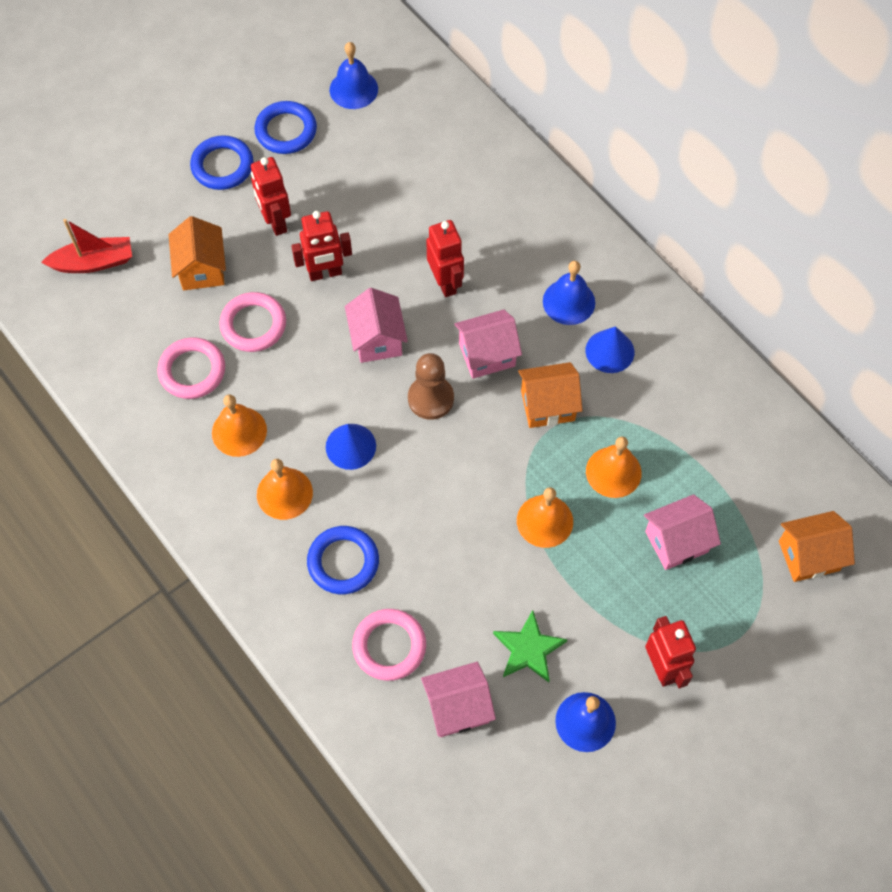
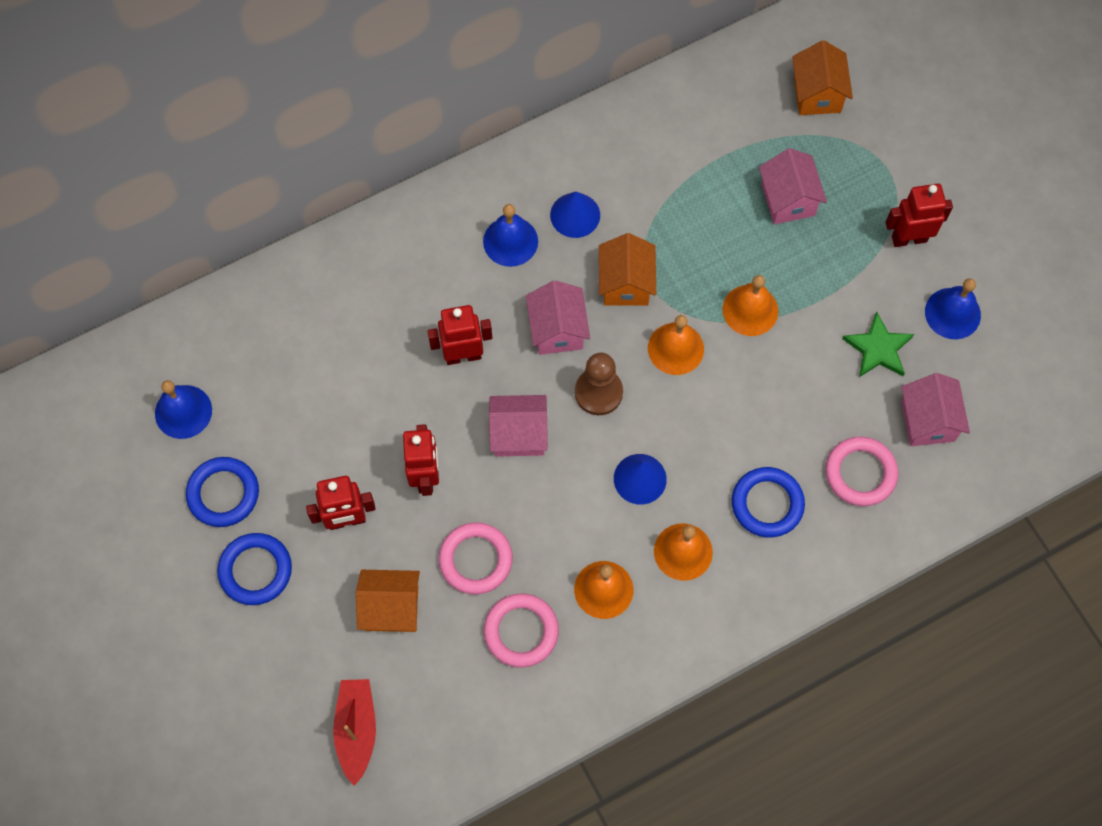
camera: 80 degrees left, 5 degrees up
orange bell [586,436,642,498] -> orange bell moved to [648,315,704,375]

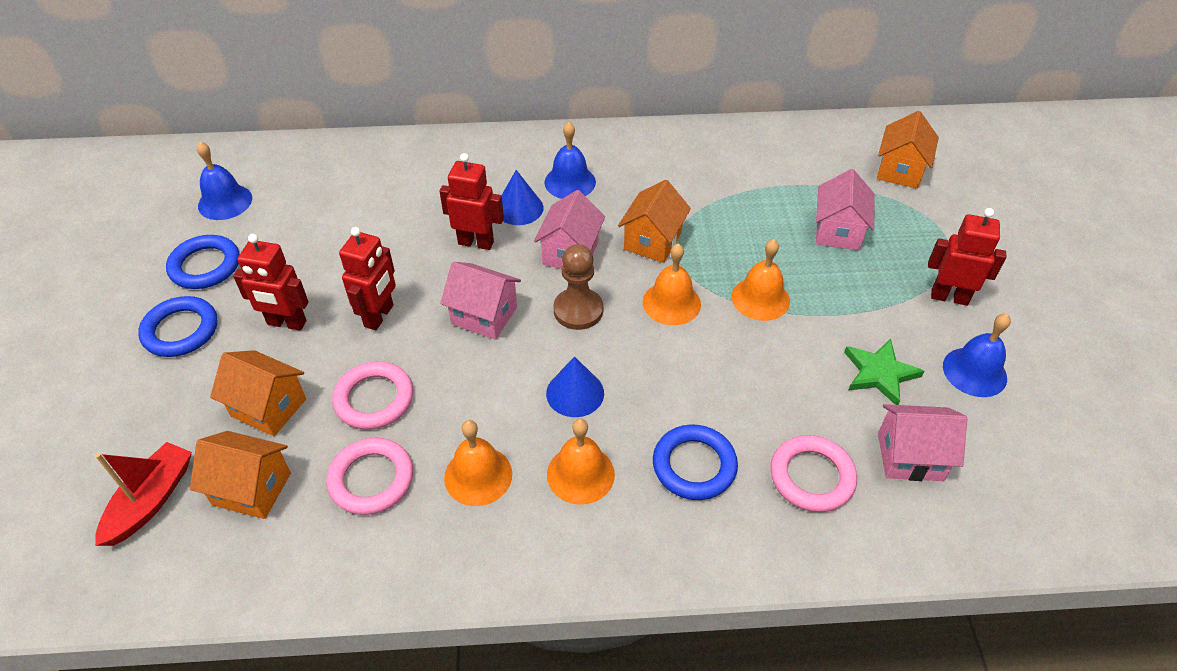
camera: 25 degrees right, 20 degrees down
blue cone [550,192,600,238] -> blue cone moved to [501,170,543,225]
pink house [901,373,970,446] -> pink house turned 75 degrees clockwise [878,404,967,481]
none -> orange house [190,431,291,519]

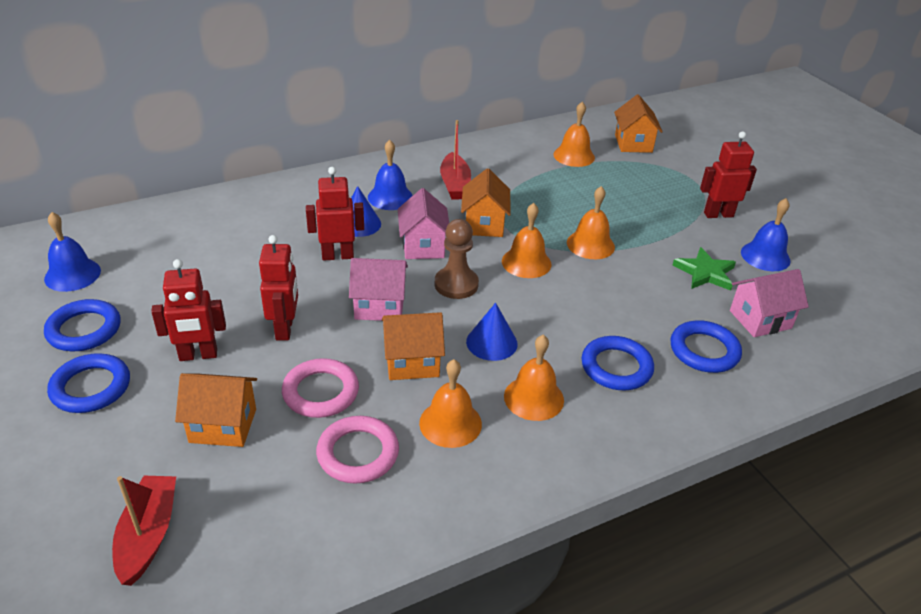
camera: 25 degrees left, 10 degrees down
orange house [190,431,291,519] -> orange house moved to [382,312,445,380]
pink ring [770,435,857,512] -> blue ring [671,320,742,373]
pink house [816,169,875,251] -> none
none -> red boat [440,120,471,199]
none -> orange bell [553,102,595,167]

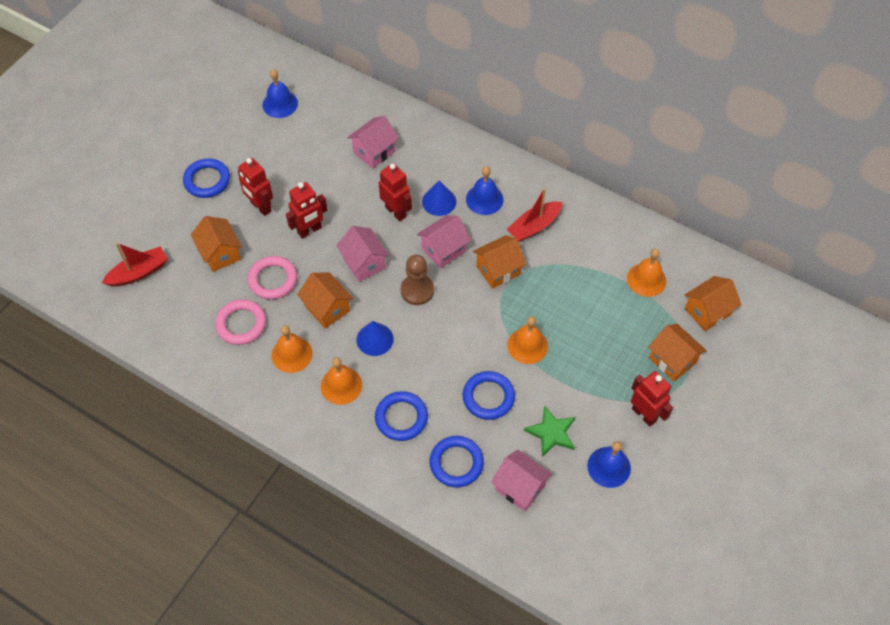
camera: 60 degrees right, 20 degrees up
blue ring [44,299,121,351] -> blue ring moved to [462,371,515,420]
orange bell [502,203,551,278] -> none
none -> pink house [347,116,399,169]
none -> orange house [648,324,707,382]

